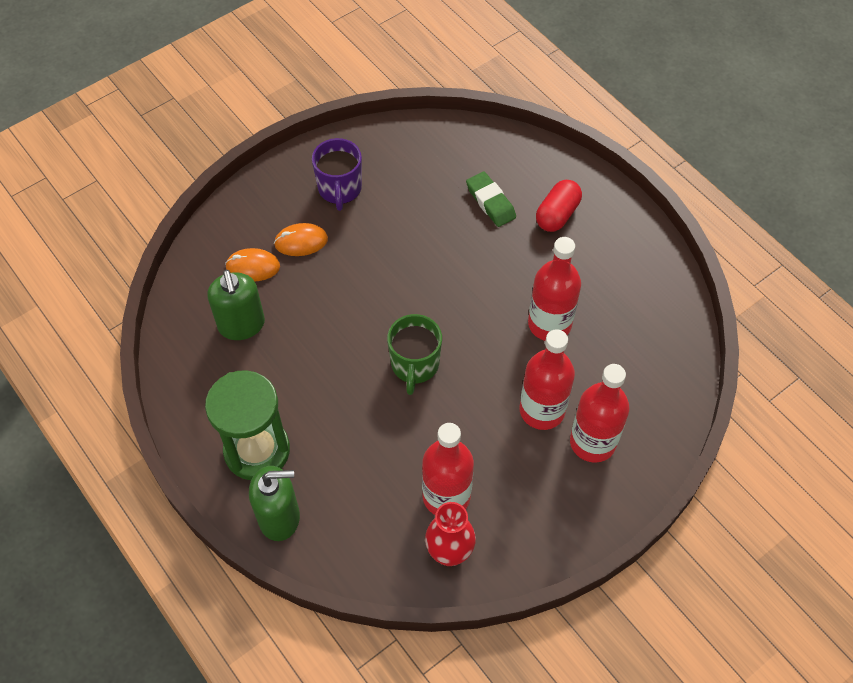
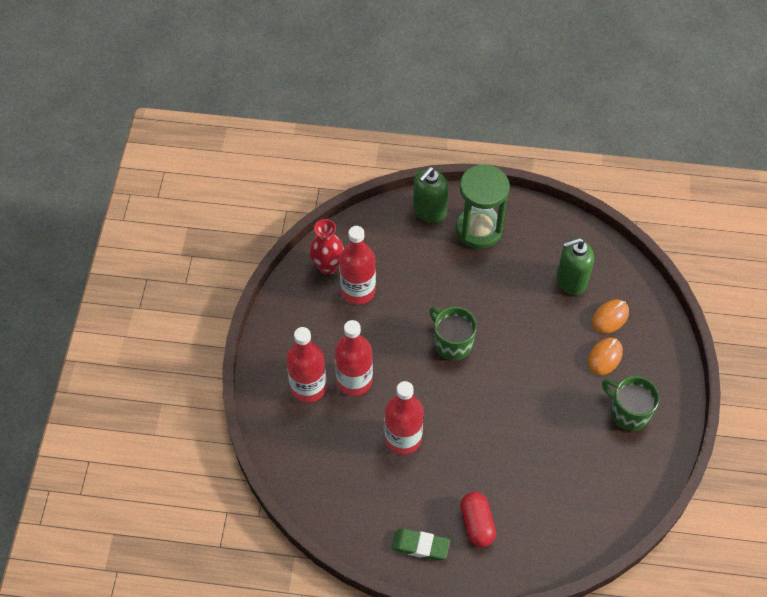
camera: 135 degrees right, 0 degrees up
green soap dispenser [207,270,265,340] -> green soap dispenser turned 45 degrees counterclockwise [557,238,594,295]
purple mug [312,138,362,211] -> green mug [602,376,660,431]
green eraser [466,171,516,227] -> green eraser moved to [391,529,450,560]

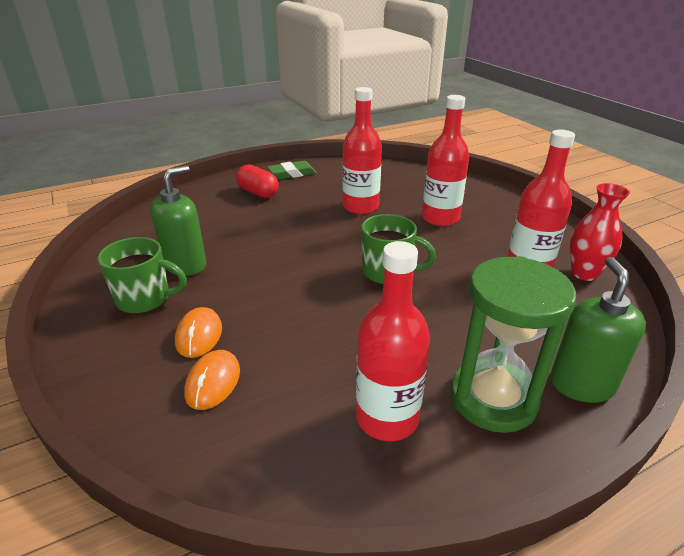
camera: 145 degrees right, 25 degrees down
red bottle [286,327,327,403] -> red bottle moved to [356,241,430,441]
green soap dispenser [557,238,594,295] -> green soap dispenser moved to [150,165,206,276]

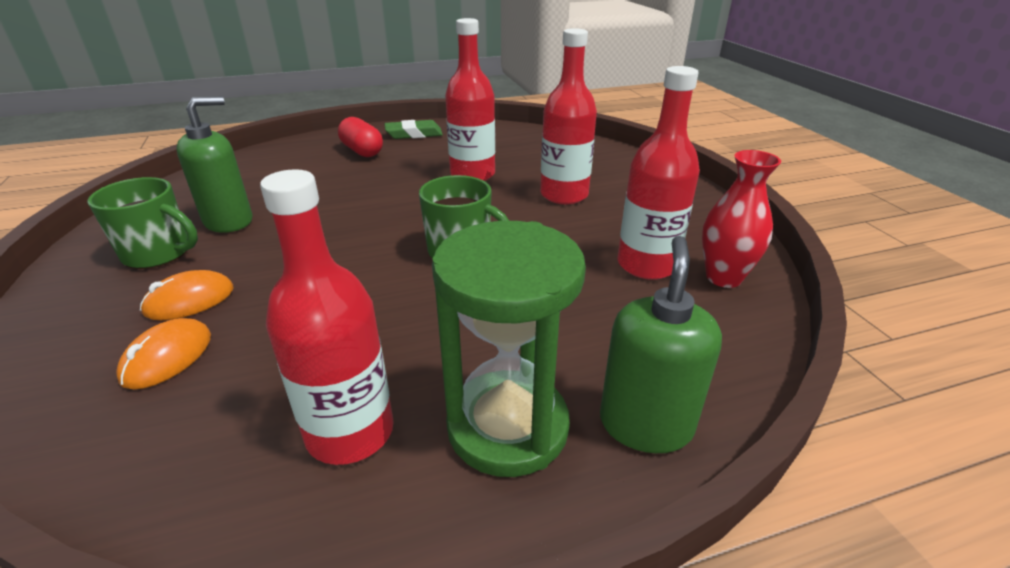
camera: 10 degrees right, 0 degrees up
orange mouse [175,307,222,358] -> orange mouse turned 45 degrees clockwise [140,270,233,320]

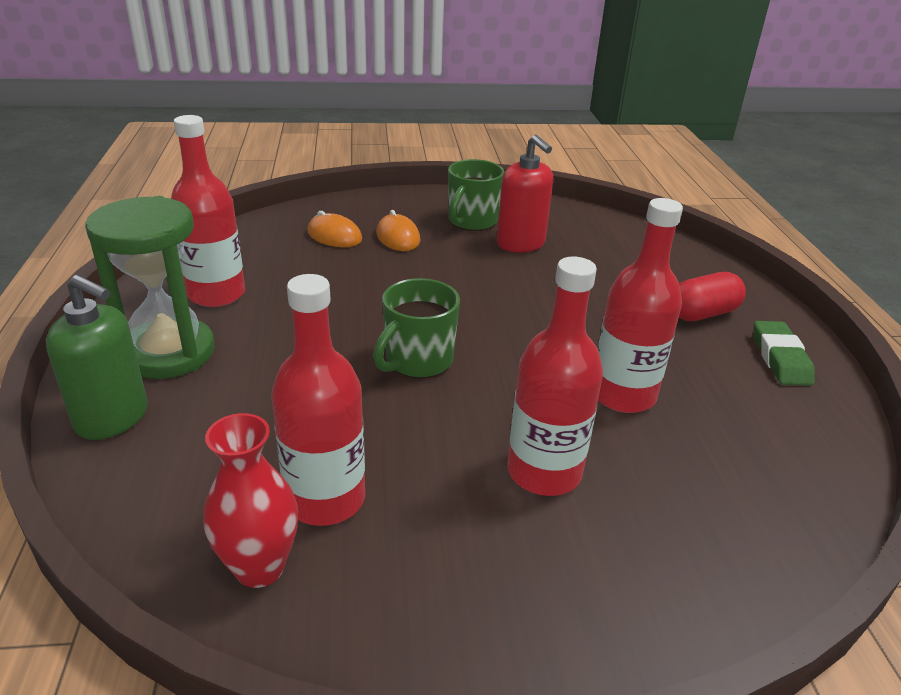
camera: 100 degrees right, 0 degrees up
green soap dispenser [176,96,252,233] -> red soap dispenser [497,135,553,252]

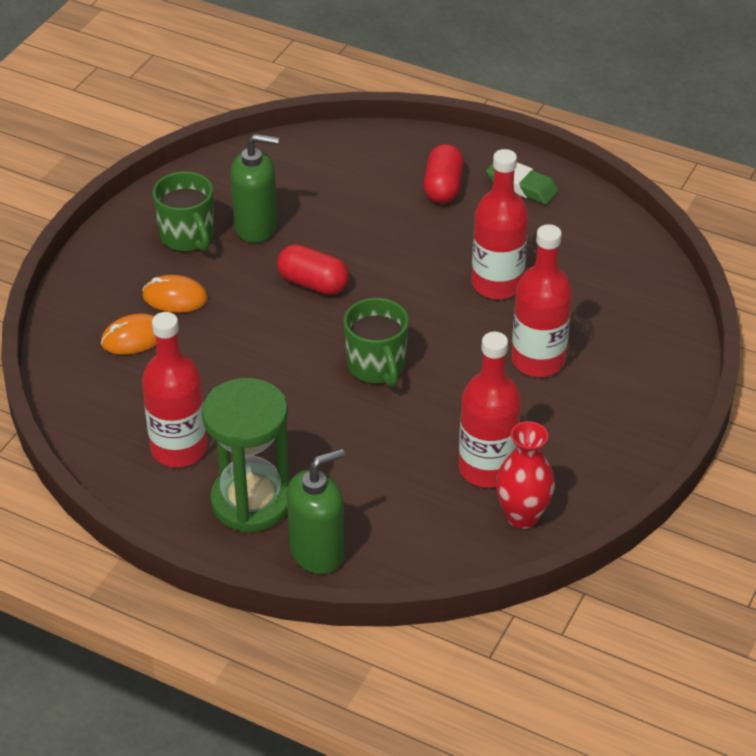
camera: 55 degrees left, 10 degrees up
red soap dispenser [497,135,553,252] -> green soap dispenser [230,134,279,243]
none -> red capsule [277,244,349,295]

